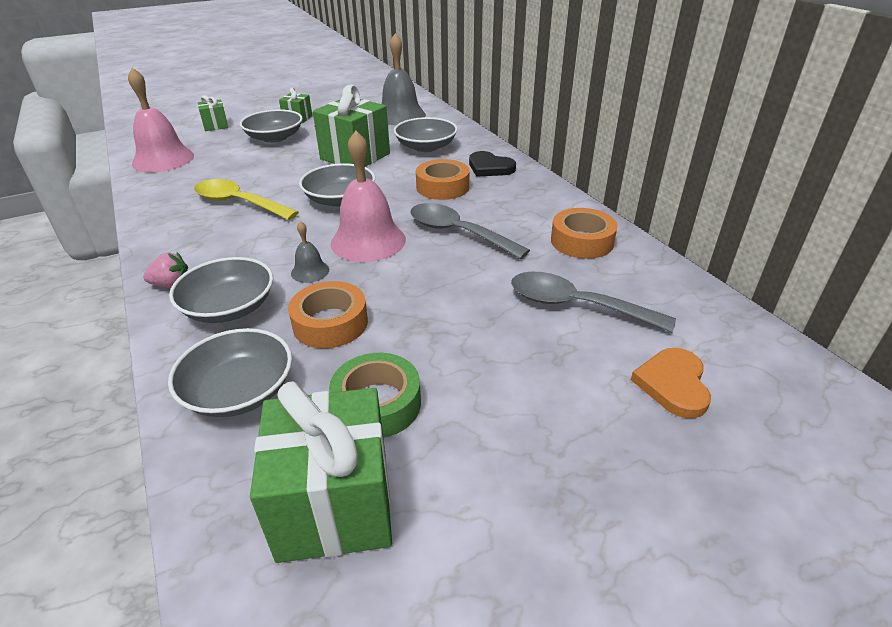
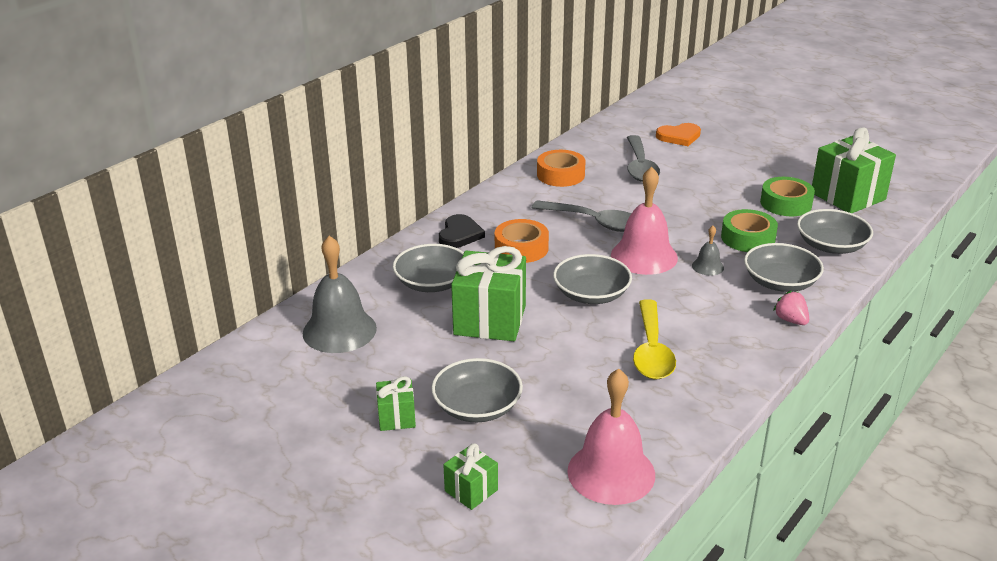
camera: 115 degrees left, 5 degrees down
orange tape [288,281,368,348] -> green tape [721,209,778,252]
grey spoon [410,203,530,259] -> grey spoon turned 75 degrees counterclockwise [531,200,632,232]

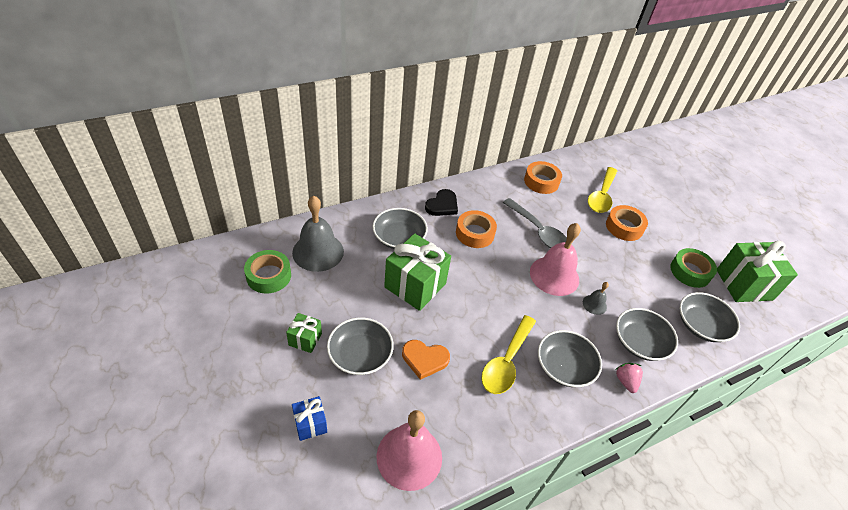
camera: 20 degrees right, 15 degrees up
green gift [443,443,498,510] -> blue gift [292,396,327,441]
grey bowl [553,254,632,304] -> grey bowl moved to [538,330,602,387]
grey spoon [627,135,660,182] -> yellow spoon [588,167,617,213]
orange heart [656,123,701,146] -> orange heart moved to [402,340,450,380]
green tape [721,209,778,252] -> green tape moved to [244,250,291,294]
none -> orange tape [606,205,648,241]

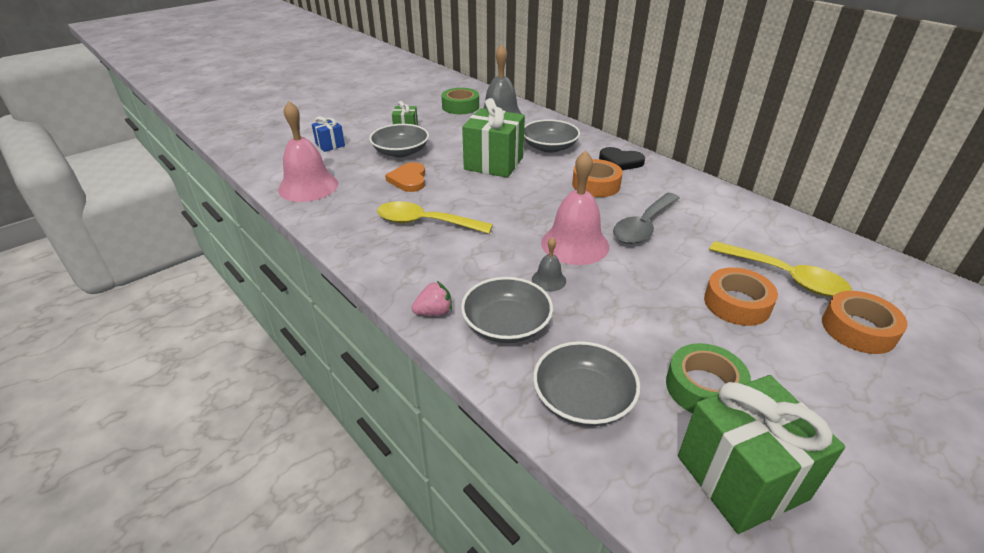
camera: 80 degrees right, 10 degrees down
orange tape [524,161,562,194] -> orange tape moved to [822,291,908,354]
grey bowl [538,330,602,387] -> none
yellow spoon [588,167,617,213] -> yellow spoon turned 150 degrees counterclockwise [709,241,852,297]

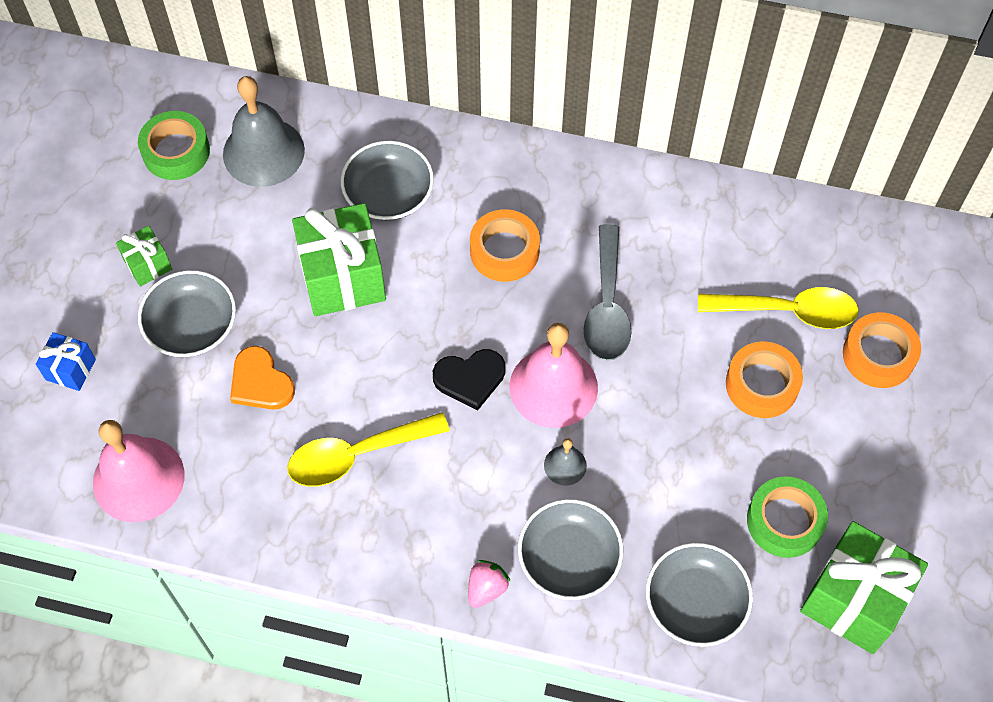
camera: 35 degrees left, 25 degrees up
black heart [599,147,645,170] -> black heart moved to [433,349,505,410]

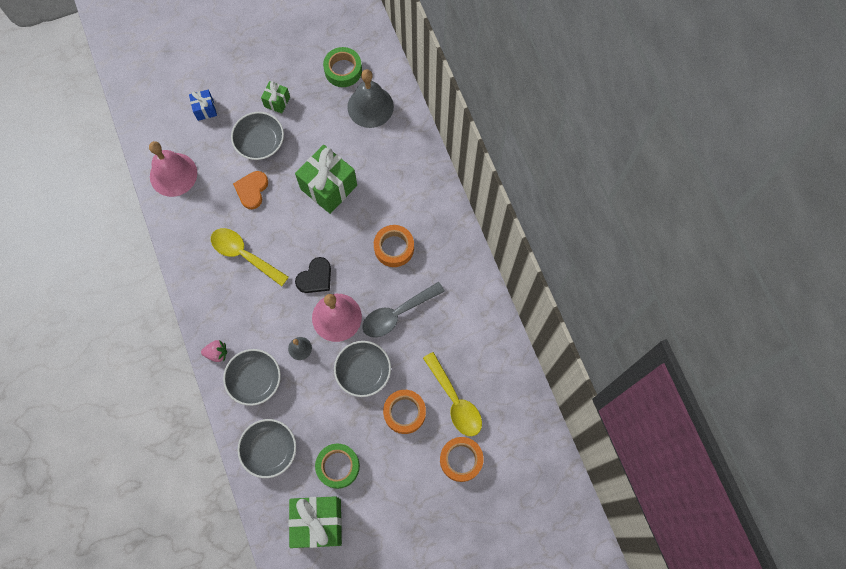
camera: 55 degrees right, 10 degrees up
grey bowl [341,141,434,221] -> grey bowl moved to [334,341,391,397]
black heart [433,349,505,410] -> black heart turned 90 degrees counterclockwise [295,257,331,293]

